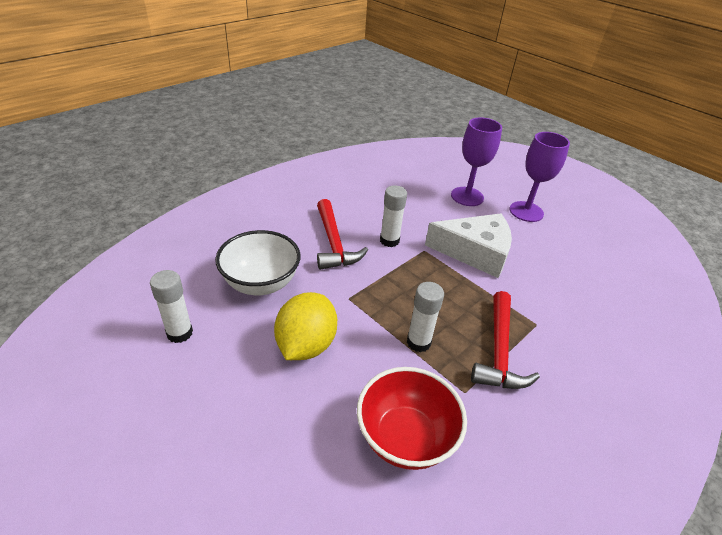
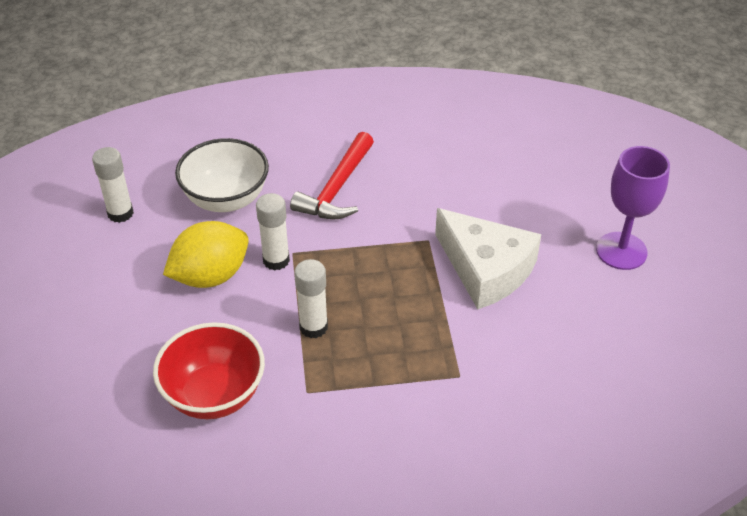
camera: 40 degrees right, 5 degrees up
white glue stick [380,185,407,247] -> white glue stick moved to [256,193,290,271]
purple goblet [451,118,502,206] -> none
red hammer [471,291,540,389] -> none

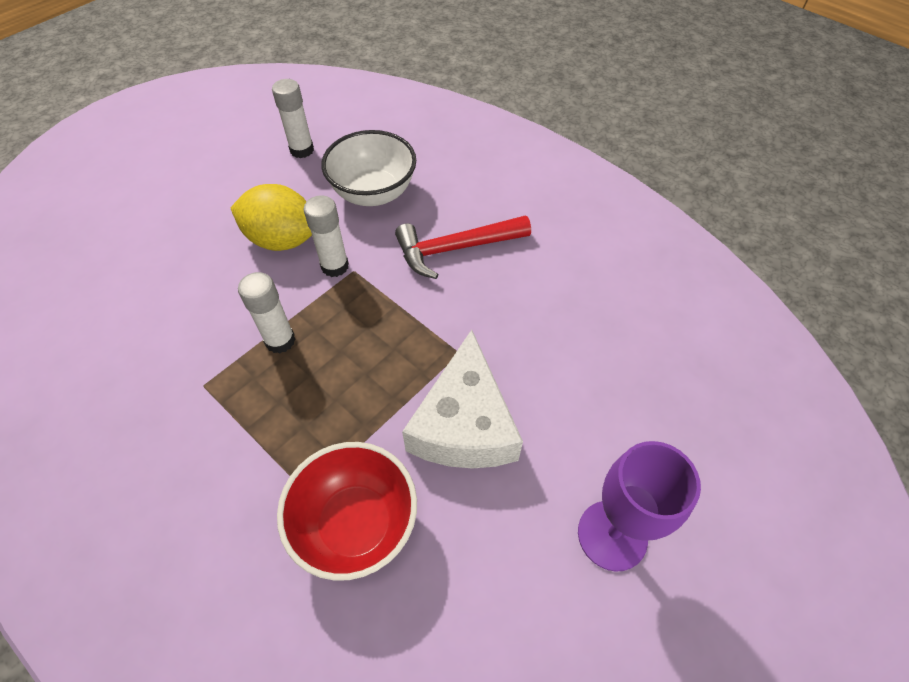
camera: 50 degrees right, 10 degrees up
red bowl [153,322,265,419] -> red bowl moved to [277,442,417,581]

